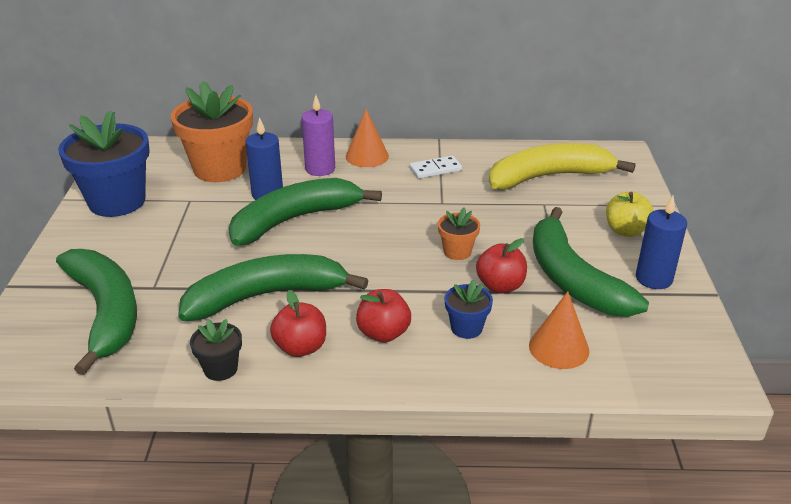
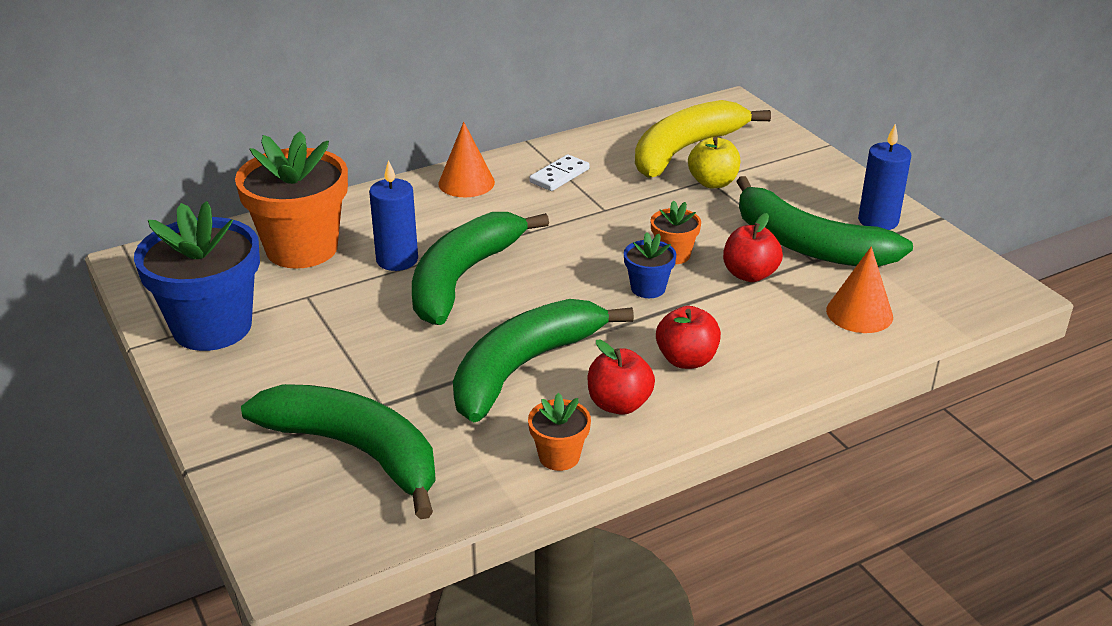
camera: 30 degrees left, 0 degrees up
black flower pot [190,319,242,381] -> orange flower pot [528,392,591,471]
purple candle [301,95,335,176] -> none
blue flower pot [445,279,493,339] -> blue flower pot moved to [624,232,676,298]
yellow apple [606,192,654,237] -> yellow apple moved to [688,137,740,188]

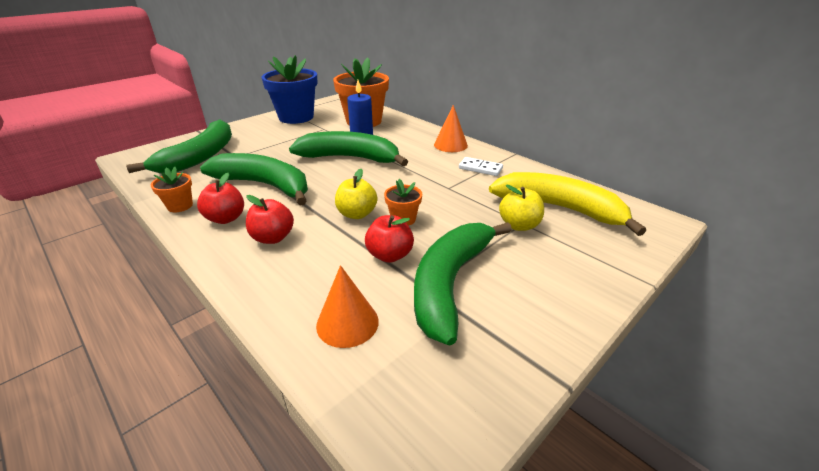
camera: 75 degrees right, 0 degrees up
blue flower pot [624,232,676,298] -> yellow apple [335,169,377,219]
blue candle [858,124,911,230] -> none

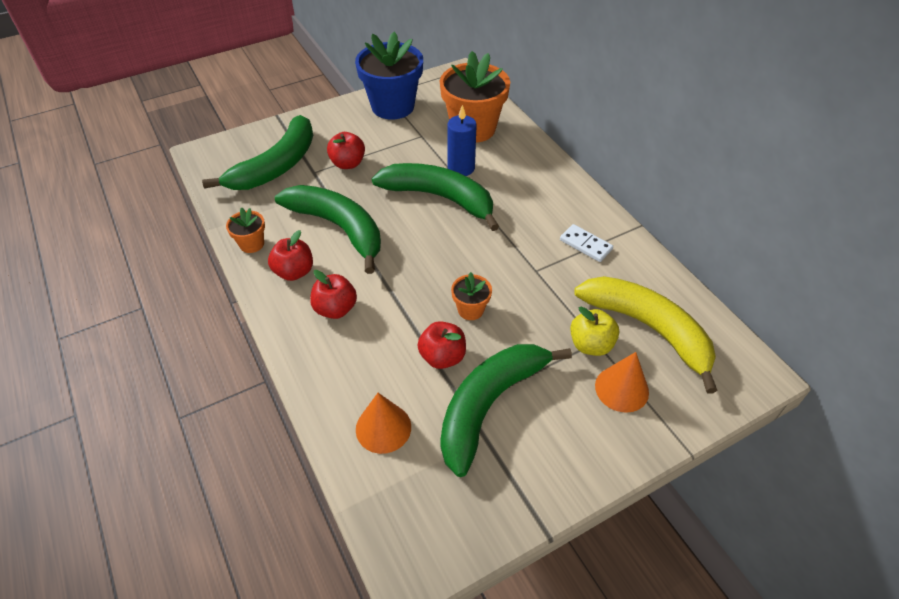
camera: 15 degrees right, 15 degrees up
yellow apple [335,169,377,219] -> none
orange cone [434,105,468,152] -> orange cone moved to [595,352,649,413]
none -> red apple [327,132,365,169]

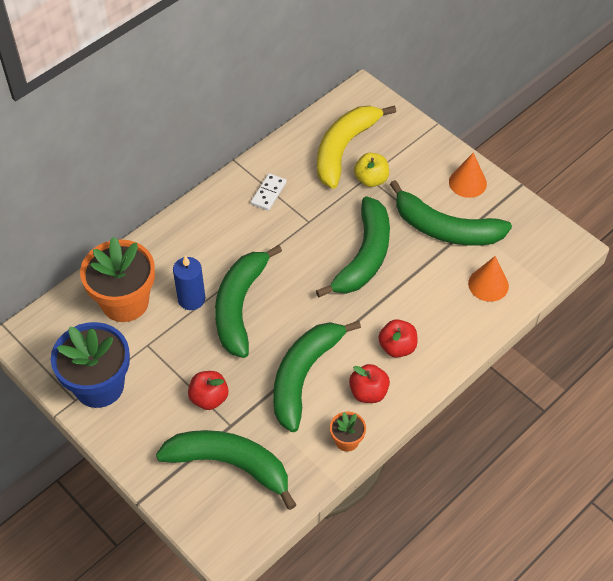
camera: 105 degrees left, 5 degrees up
red apple [417,321,466,369] -> none
orange flower pot [451,272,492,320] -> green banana [316,196,390,297]
orange cone [595,352,649,413] -> orange cone moved to [449,152,487,198]

